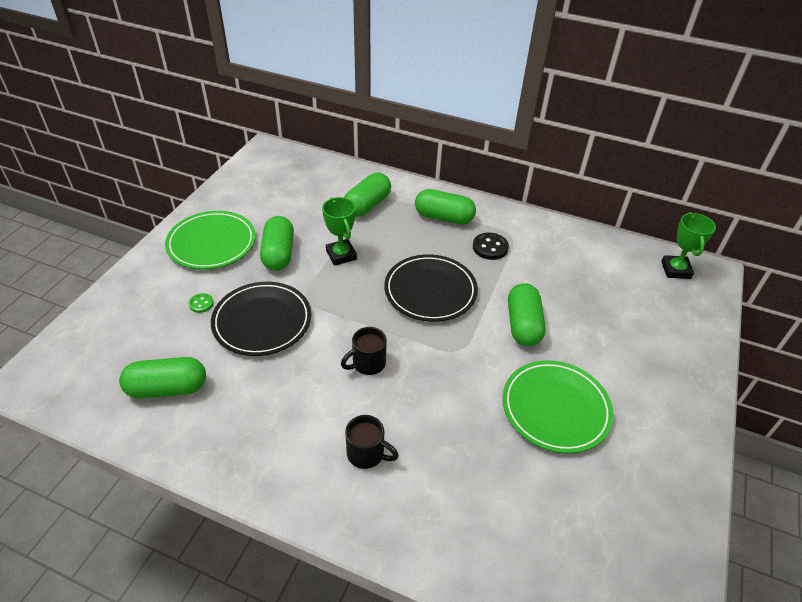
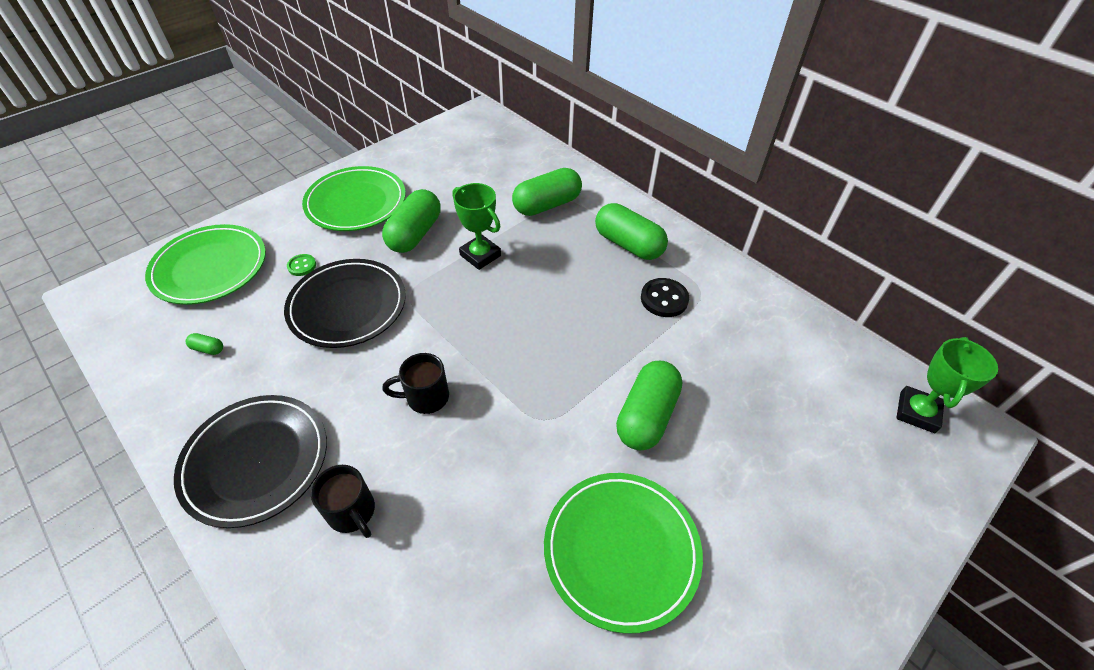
camera: 25 degrees right, 5 degrees up
green capsule [119,357,206,399] -> green capsule [186,333,223,355], size x0.40
green trophy [322,197,357,266] -> green trophy turned 45 degrees counterclockwise [453,183,501,270]
black plate [384,254,478,322] -> black plate moved to [174,395,327,528]
none -> green plate [145,224,266,305]

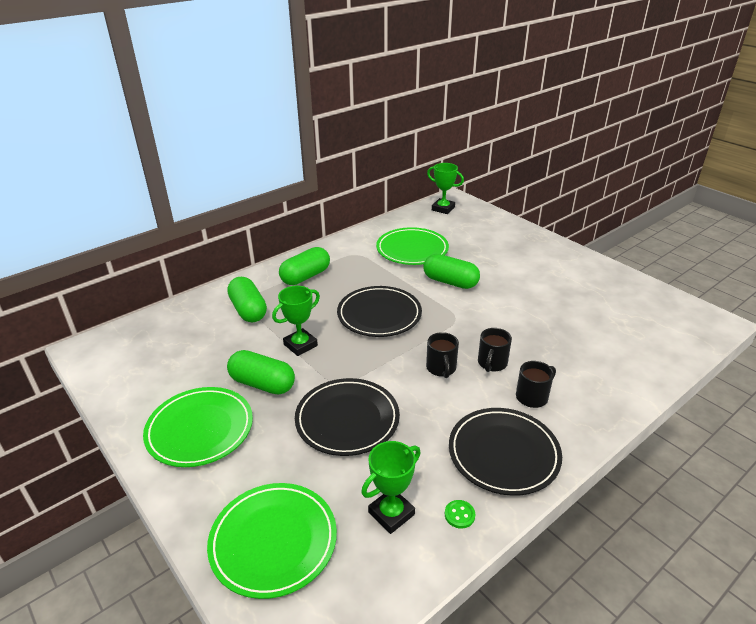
camera: 85 degrees left, 15 degrees down
green capsule [186,333,223,355] -> green trophy [361,441,421,534]
green button [287,254,316,276] -> green button moved to [445,500,475,529]
green plate [544,473,703,634] -> green plate moved to [376,227,449,265]
black button [641,278,689,317] -> none
none -> black plate [337,286,422,337]
none -> black mug [478,328,512,372]

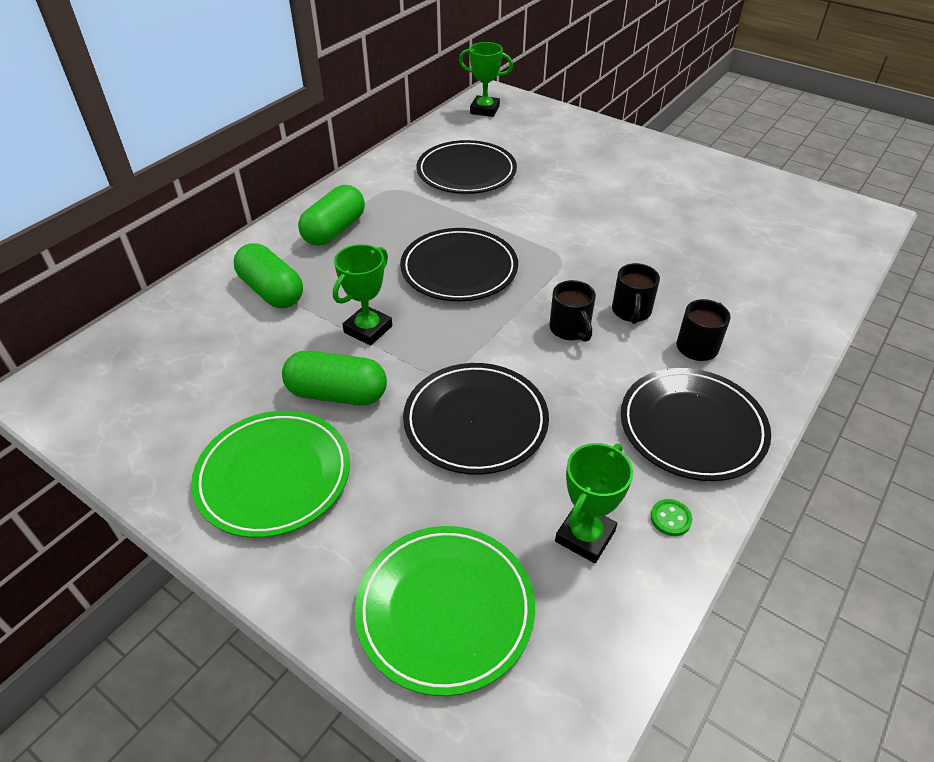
camera: 15 degrees left, 10 degrees up
green plate [376,227,449,265] -> black plate [417,140,517,194]
green capsule [424,254,480,289] -> none

